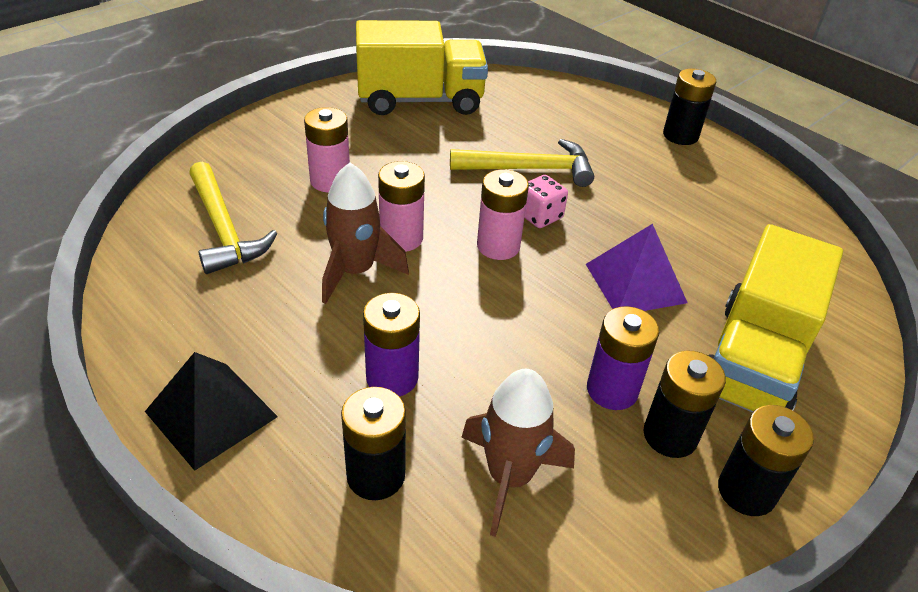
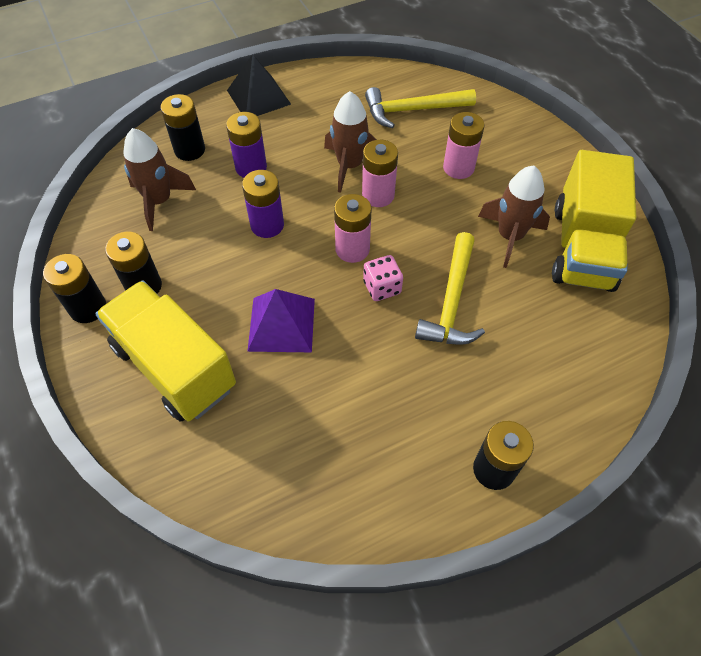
camera: 110 degrees right, 15 degrees up
purple battery [587,306,659,410] -> purple battery moved to [242,170,284,238]
none -> brown rocket [478,165,550,268]

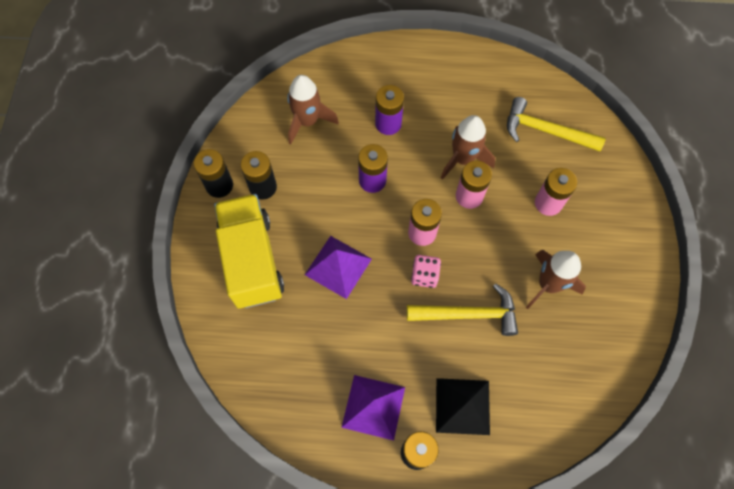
camera: 30 degrees right, 10 degrees up
black battery [161,94,205,161] -> none
black pyramid [227,54,291,116] -> black pyramid moved to [436,378,490,435]
yellow hammer [415,232,485,345] -> yellow hammer turned 135 degrees counterclockwise [407,283,518,336]
yellow truck [552,150,636,292] -> none
none -> purple pyramid [341,375,405,441]

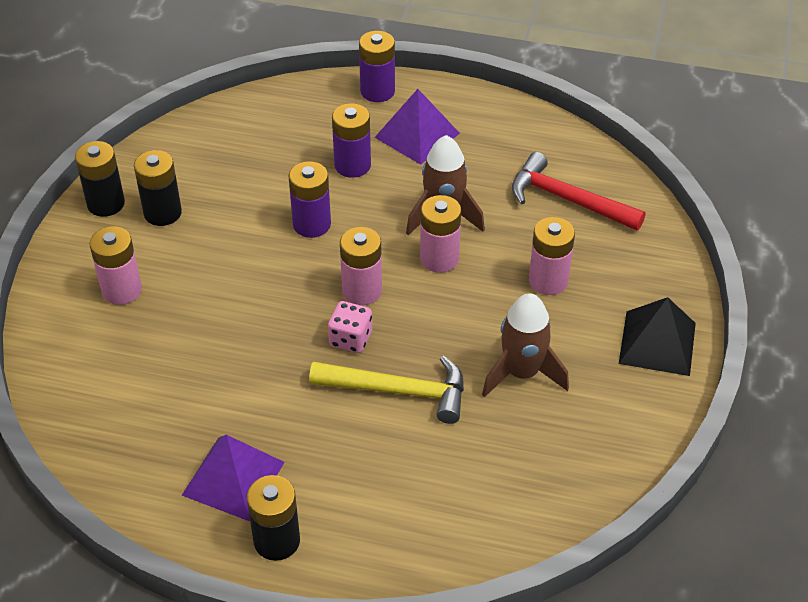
camera: 10 degrees right, 20 degrees down
yellow truck [214,194,284,309] -> pink battery [90,226,142,305]
brown rocket [287,75,339,144] -> none
purple pyramid [305,236,372,299] -> purple pyramid moved to [374,89,460,165]
black pyramid [436,378,490,435] -> black pyramid moved to [619,297,696,376]
yellow hammer [507,97,606,152] -> red hammer [512,152,646,230]
none -> purple battery [359,31,395,102]

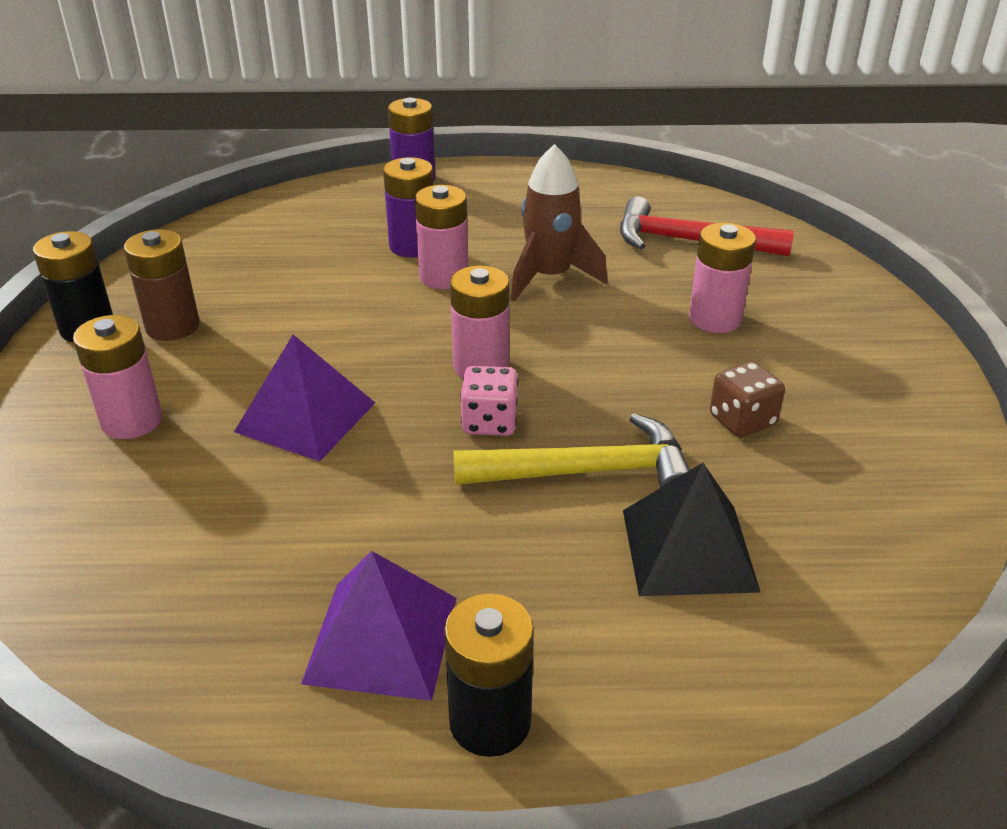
camera: 15 degrees left, 10 degrees down
black battery [134,150,182,226] -> brown battery [124,229,200,341]
purple battery [289,161,331,238] -> none
purple pyramid [374,89,460,165] -> purple pyramid moved to [234,335,375,462]
pink battery [420,195,461,273] -> pink battery moved to [415,185,468,289]
brown rocket [482,293,569,397] -> brown dice [710,361,785,438]
black pyramid [619,297,696,376] -> black pyramid moved to [623,463,761,596]

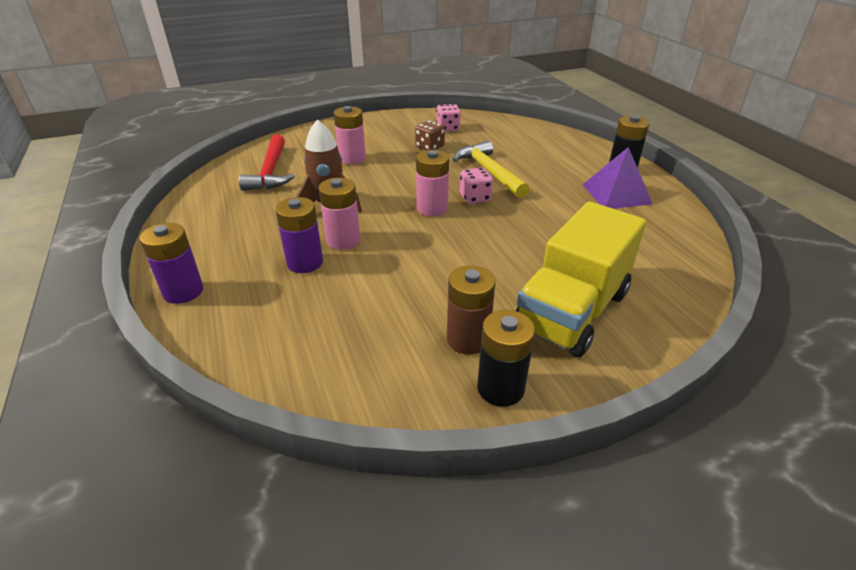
camera: 110 degrees left, 0 degrees up
pink battery [73,315,162,439] -> yellow truck [516,202,646,357]
purple pyramid [234,335,375,462] -> none
black pyramid [623,463,761,596] -> none
none -> pink dice [436,104,461,131]

